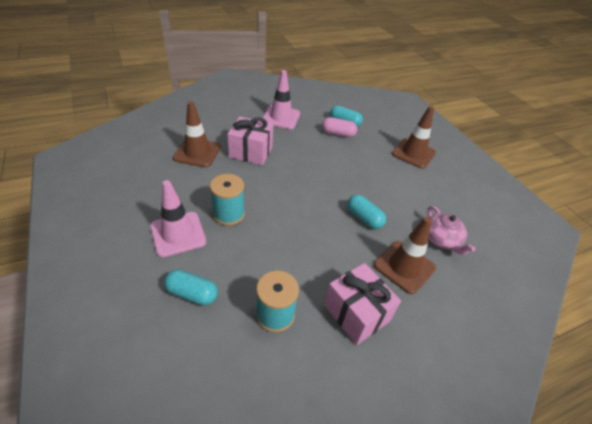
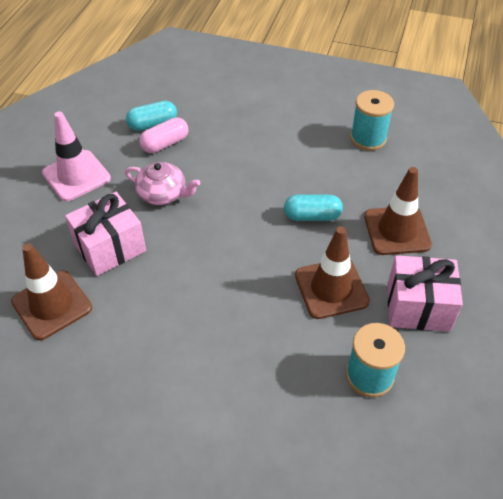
camera: 45 degrees left, 5 degrees up
pink traffic cone [150,180,206,257] -> none
turquoise capsule [164,269,218,305] -> none
turquoise spool [210,174,245,226] -> turquoise spool moved to [350,90,394,151]
brown traffic cone [392,106,436,169] -> brown traffic cone moved to [295,226,370,319]
pink teapot [427,206,475,255] -> pink teapot moved to [125,162,200,205]

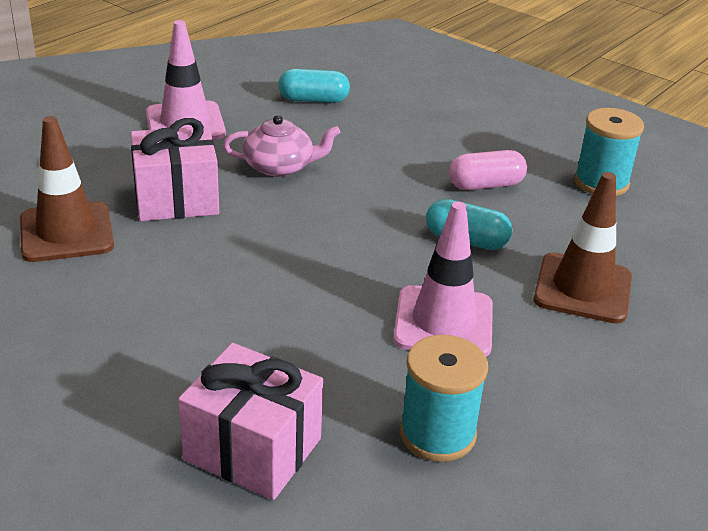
camera: 20 degrees right, 15 degrees down
pink teapot [125,162,200,205] -> pink teapot turned 45 degrees counterclockwise [223,115,340,177]
pink capsule [139,117,188,153] -> pink capsule moved to [449,150,527,190]
brown traffic cone [295,226,370,319] -> pink traffic cone [393,201,493,357]
pink gift [387,255,463,332] -> pink gift moved to [178,343,323,500]

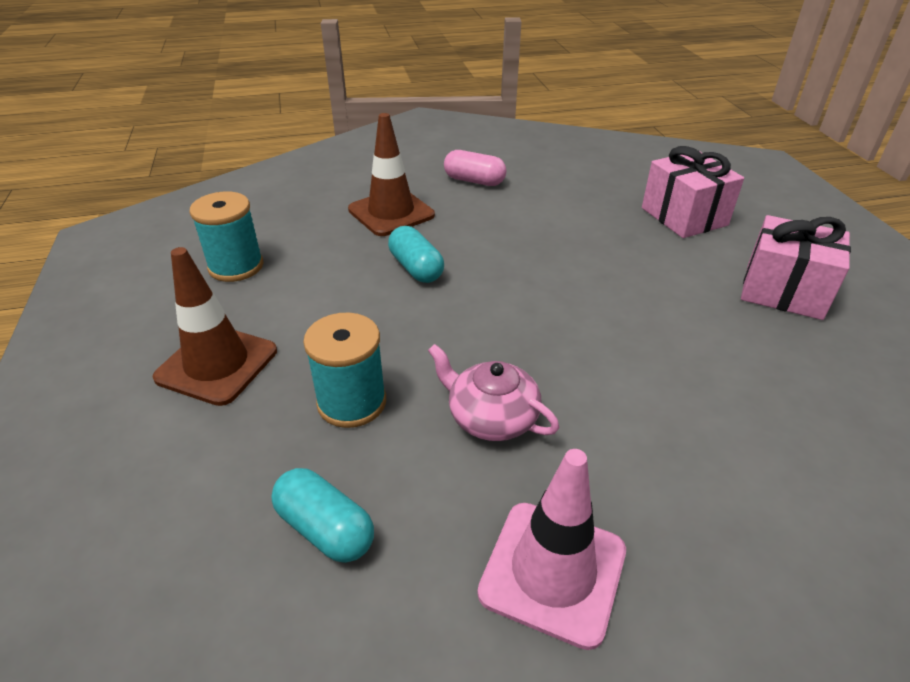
camera: 140 degrees left, 5 degrees up
brown traffic cone [20,116,114,262] -> brown traffic cone moved to [153,247,277,406]
pink gift [131,118,219,221] -> pink gift moved to [741,215,851,320]
pink traffic cone [393,201,493,357] -> none
turquoise spool [400,335,488,462] -> turquoise spool moved to [303,312,386,428]
pink capsule [449,150,527,190] -> pink capsule moved to [444,150,506,186]

